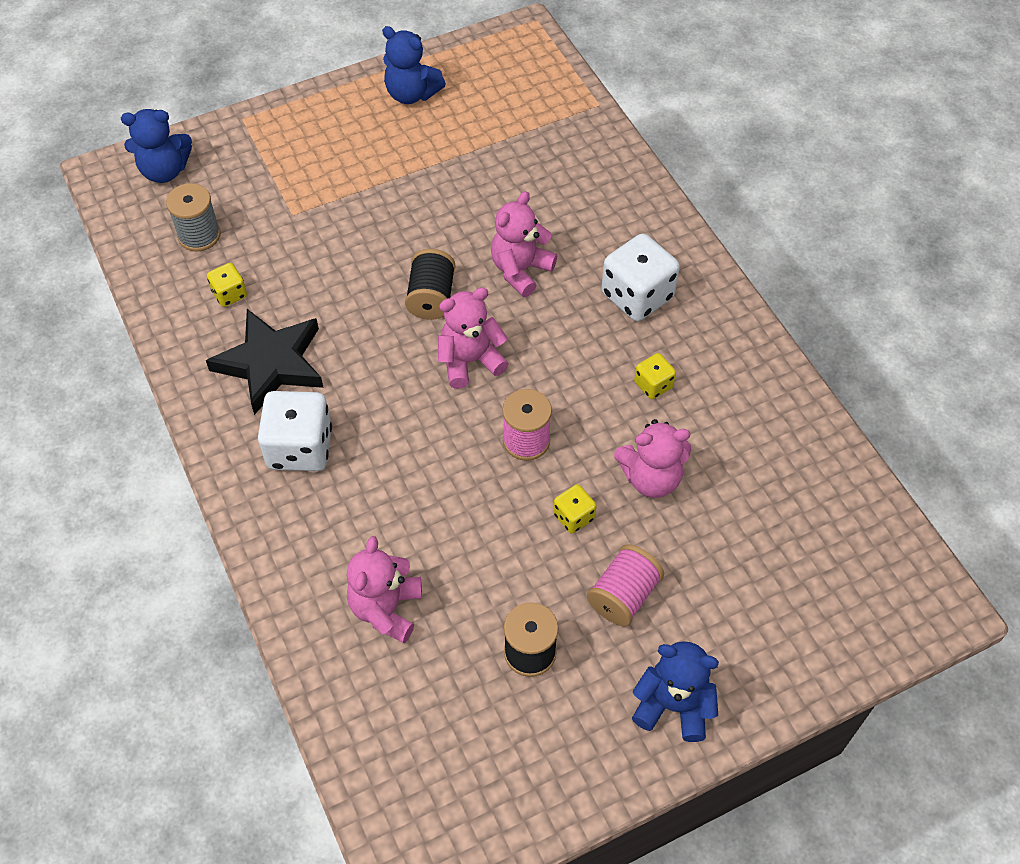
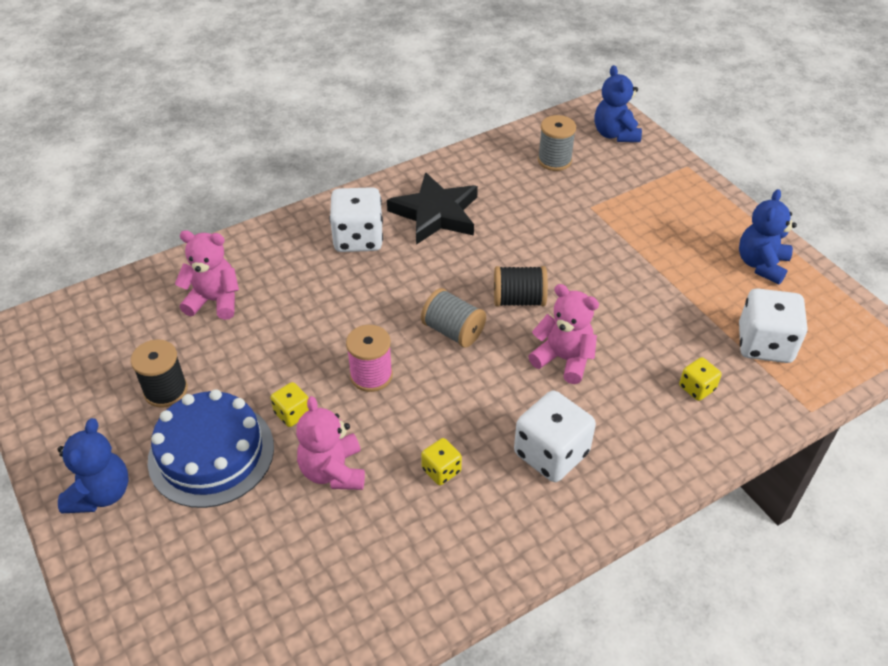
camera: 85 degrees right, 10 degrees down
yellow dice [207,263,247,307] -> yellow dice moved to [679,357,722,401]
pink teddy bear [438,287,509,389] -> grey spool [421,288,486,348]
pink spool [587,544,664,626] -> blue cake [148,389,274,508]
none -> white dice [739,288,808,363]

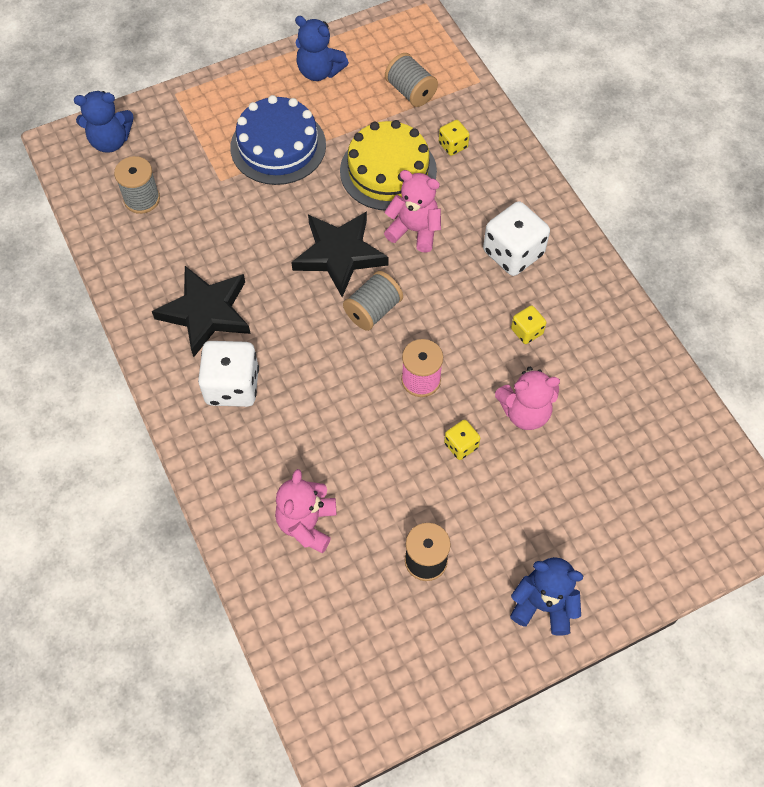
camera: 85 degrees left, 15 degrees up
blue cake [148,389,274,508] -> blue cake moved to [230,95,326,185]
black spool [494,266,548,307] -> black star [291,211,389,297]
pink teddy bear [528,284,599,384] -> pink teddy bear turned 75 degrees clockwise [384,170,441,253]
white dice [739,288,808,363] -> grey spool [385,53,438,107]
none -> yellow cake [340,120,437,210]

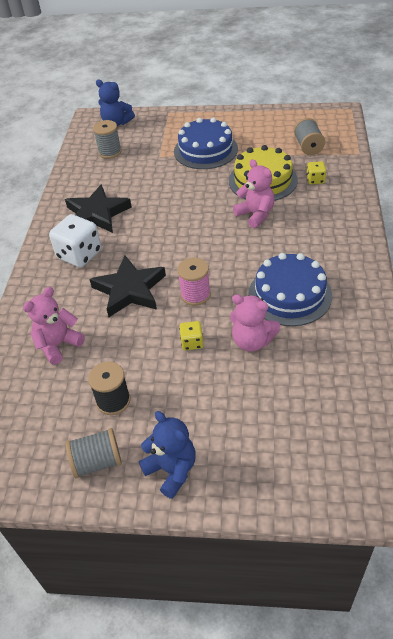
camera: 35 degrees right, 15 degrees down
black star [291,211,389,297] -> black star moved to [89,256,166,317]
blue teddy bear [295,16,349,81] -> none
grey spool [343,271,403,331] -> grey spool moved to [66,428,122,478]
white dice [483,201,550,276] -> none
yellow dice [511,305,546,344] -> blue cake [248,253,332,326]

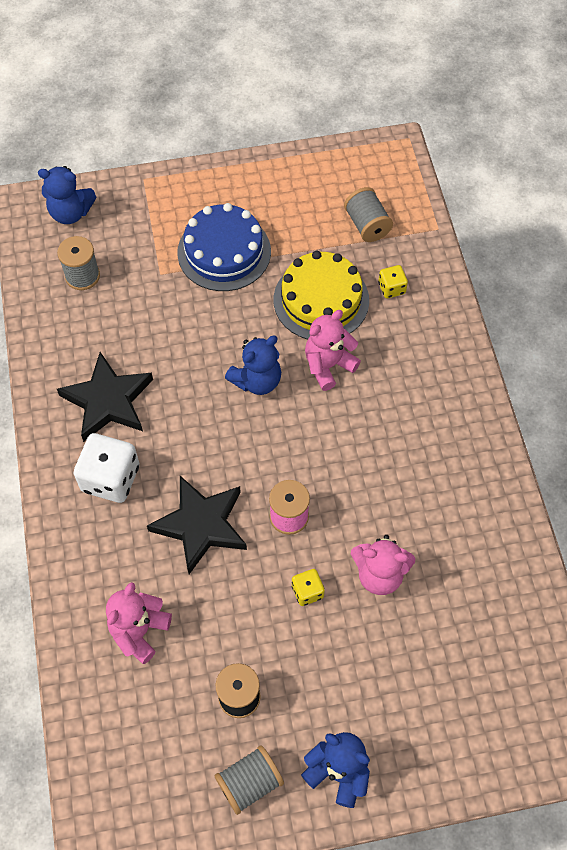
camera: 20 degrees left, 15 degrees up
pink teddy bear [233,159,274,228] -> pink teddy bear turned 75 degrees counterclockwise [305,310,361,391]
blue cake [248,253,332,326] -> none
none -> blue teddy bear [225,336,281,395]

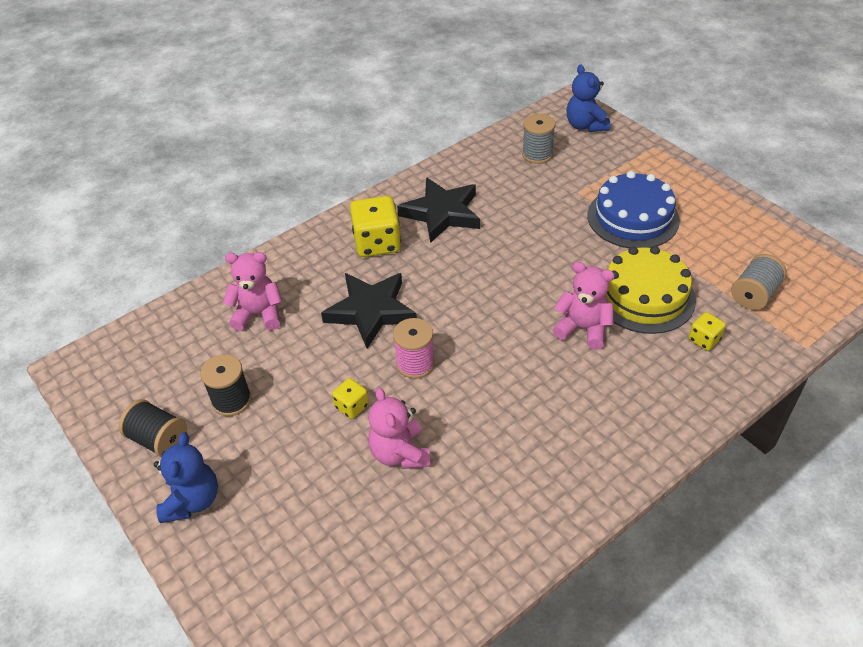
camera: 65 degrees right, 15 degrees down
white dice [74,433,139,503] -> yellow dice [350,196,401,257]
grey spool [214,745,284,815] -> black spool [119,399,187,457]
blue teddy bear [225,336,281,395] -> none

